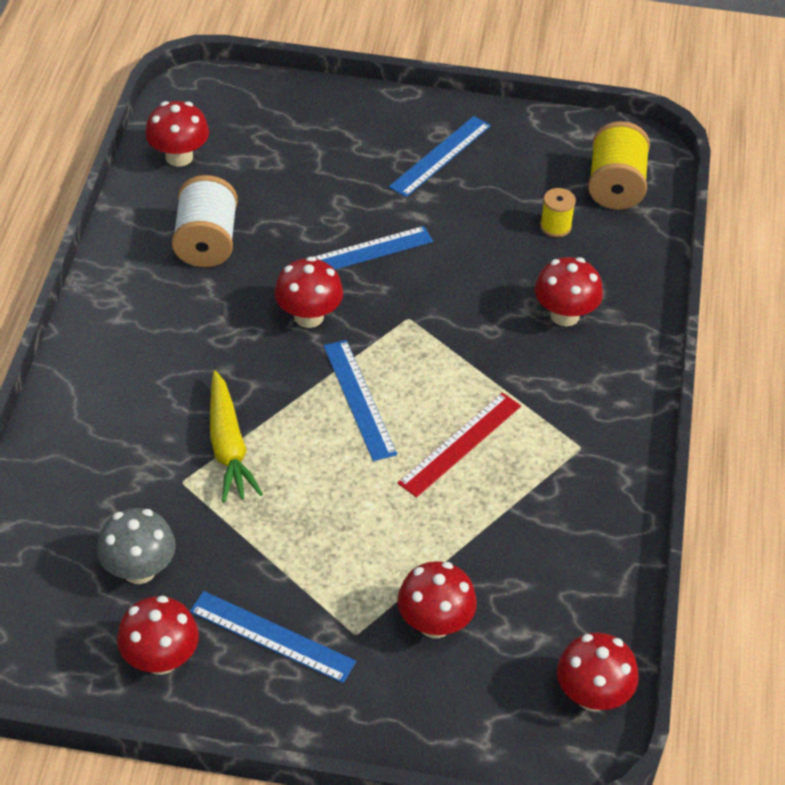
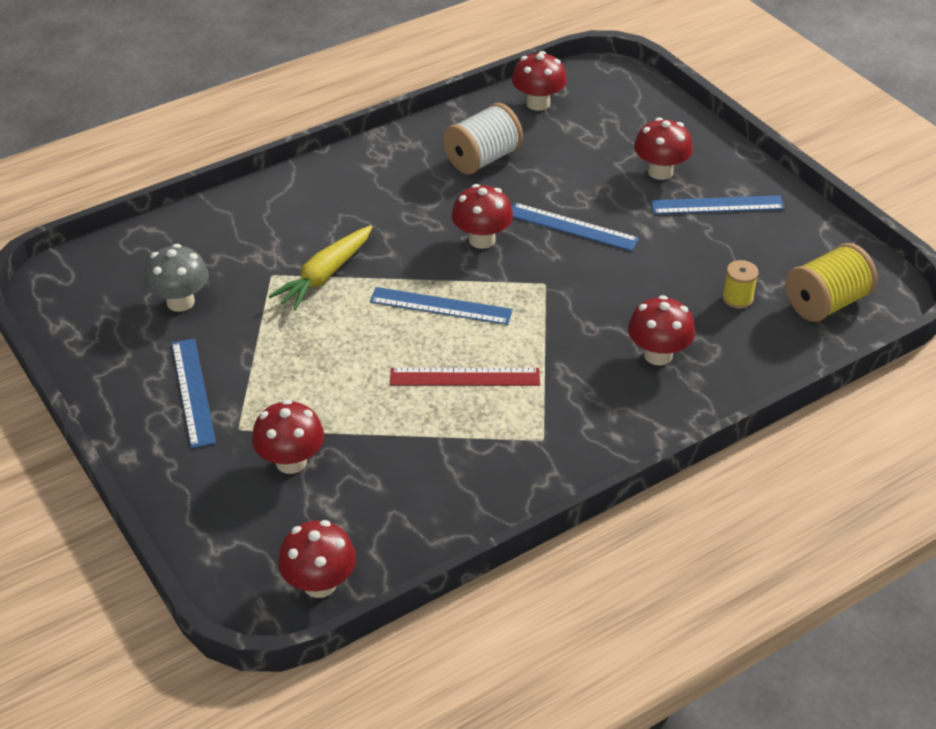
camera: 50 degrees right, 5 degrees down
red mushroom [117,596,199,675] -> red mushroom moved to [634,118,693,180]
blue ruler [323,340,397,461] -> blue ruler turned 75 degrees clockwise [370,287,513,325]

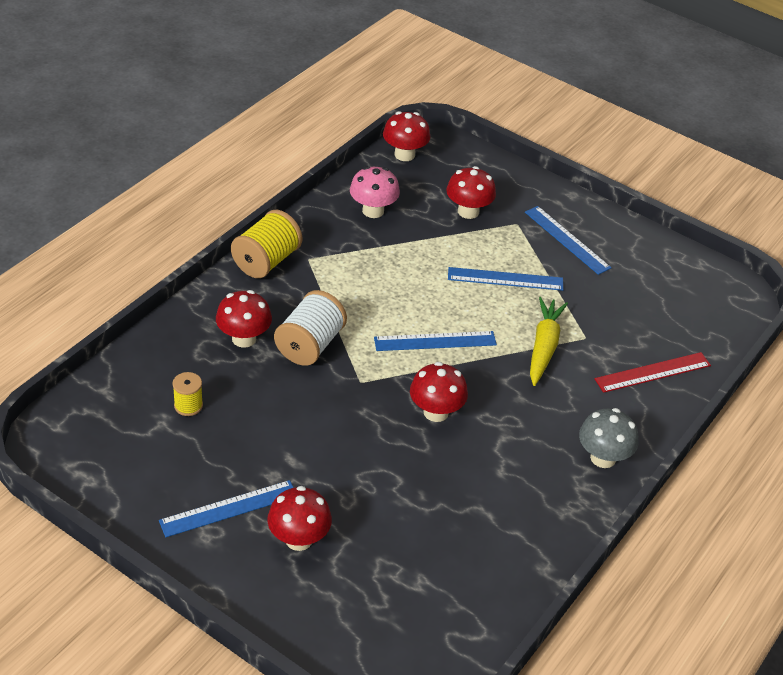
camera: 155 degrees right, 0 degrees up
grey mushroom [143,244,209,312] -> grey mushroom moved to [579,408,638,468]
red ruler [390,368,540,386] -> red ruler moved to [595,352,711,393]
white spool [443,103,523,174] -> white spool moved to [274,290,347,366]
red mushroom [512,51,567,111] -> none
blue ruler [512,203,639,251] -> blue ruler moved to [448,267,564,291]
yellow spool [786,243,877,322] -> yellow spool moved to [231,210,302,278]
none -> pink mushroom [350,166,400,218]

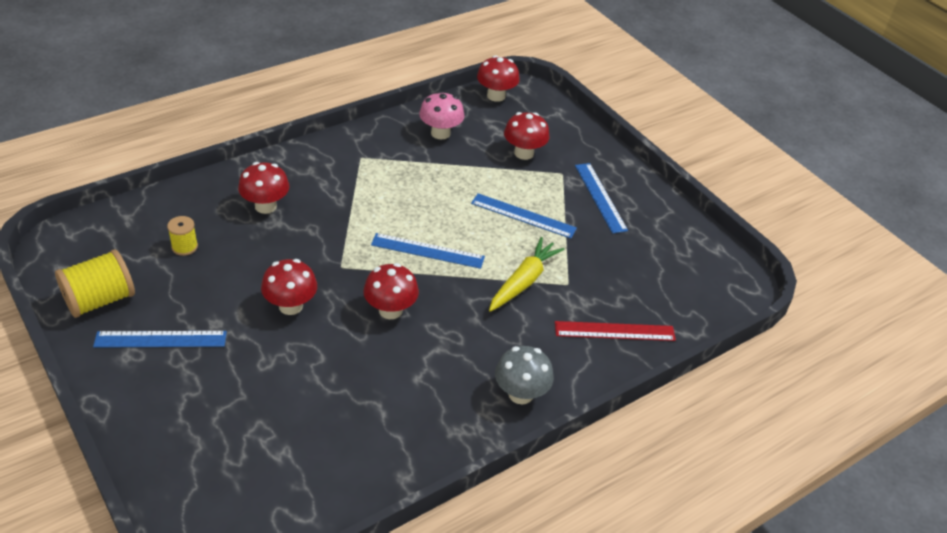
camera: 20 degrees right, 0 degrees up
yellow spool [231,210,302,278] -> yellow spool moved to [55,249,135,318]
red mushroom [267,486,332,551] -> red mushroom moved to [261,259,317,315]
white spool [274,290,347,366] -> none

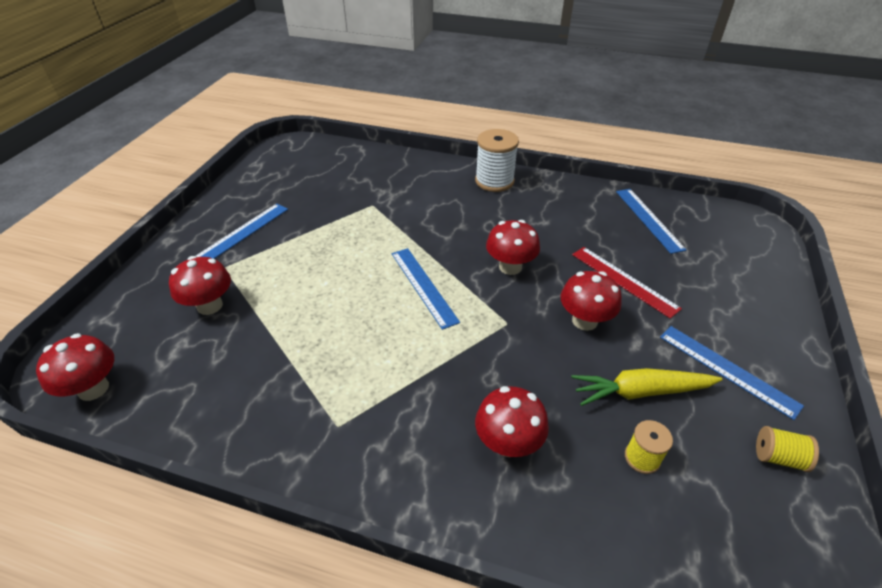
camera: 125 degrees left, 0 degrees up
yellow spool [55,249,135,318] -> yellow spool [756,426,819,472], size x0.55
pink mushroom [419,91,464,140] -> none
blue ruler [471,193,577,239] -> blue ruler moved to [616,189,686,254]
yellow carrot [489,237,565,312] -> yellow carrot moved to [571,368,723,406]
grey mushroom [495,346,554,404] -> white spool [475,129,519,192]
red ruler [555,321,676,341] -> red ruler moved to [572,247,682,319]

